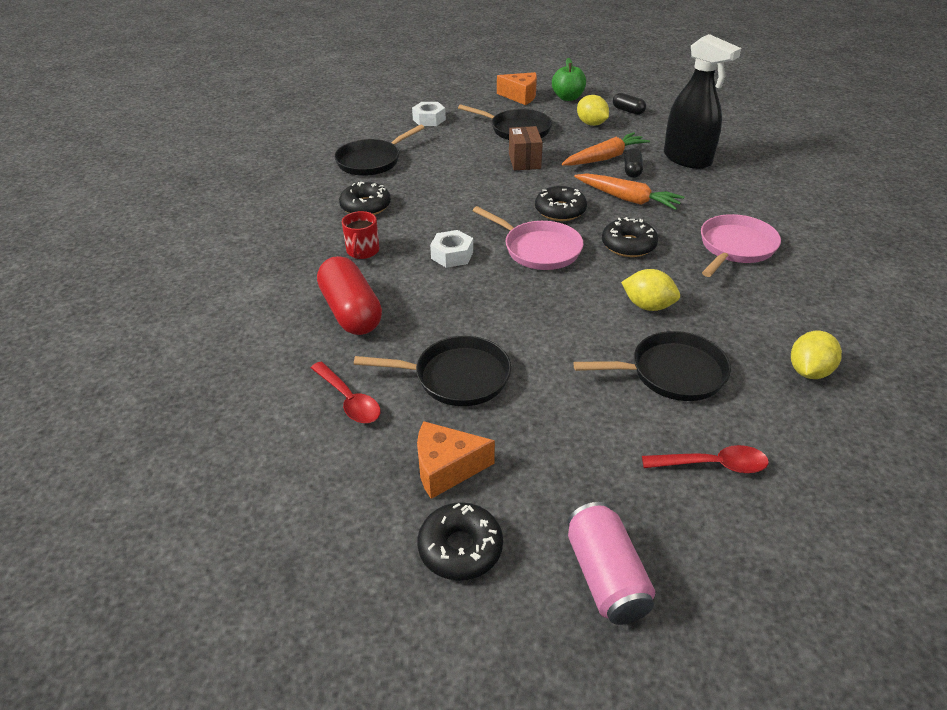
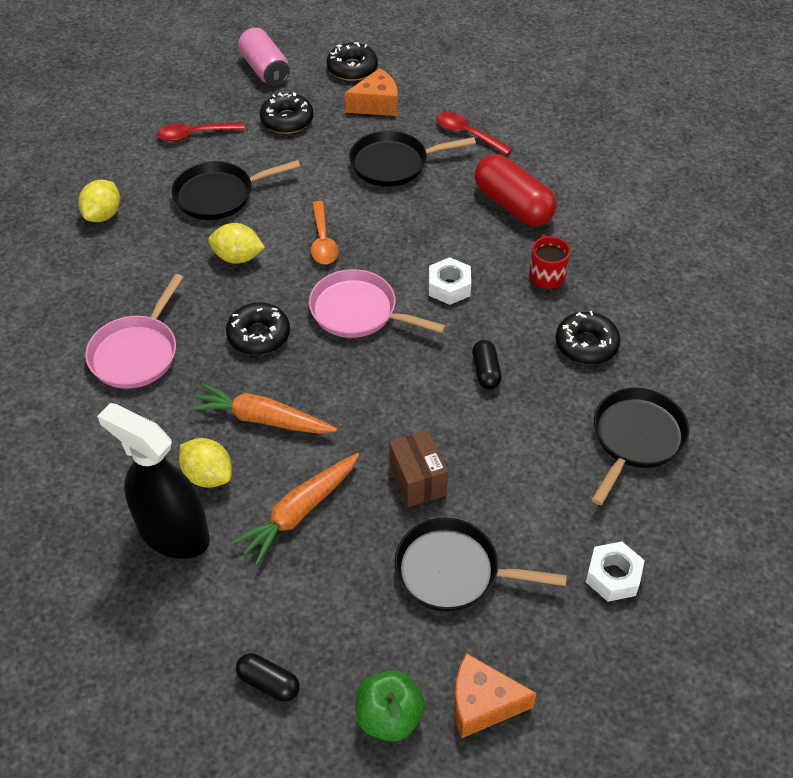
camera: 165 degrees right, 10 degrees up
black donut [535,186,587,221] -> black donut moved to [260,92,314,134]
yellow lemon [577,95,609,126] -> yellow lemon moved to [179,438,232,488]
black capsule [624,148,643,178] -> black capsule moved to [472,340,502,389]
none -> orange spoon [311,201,338,264]

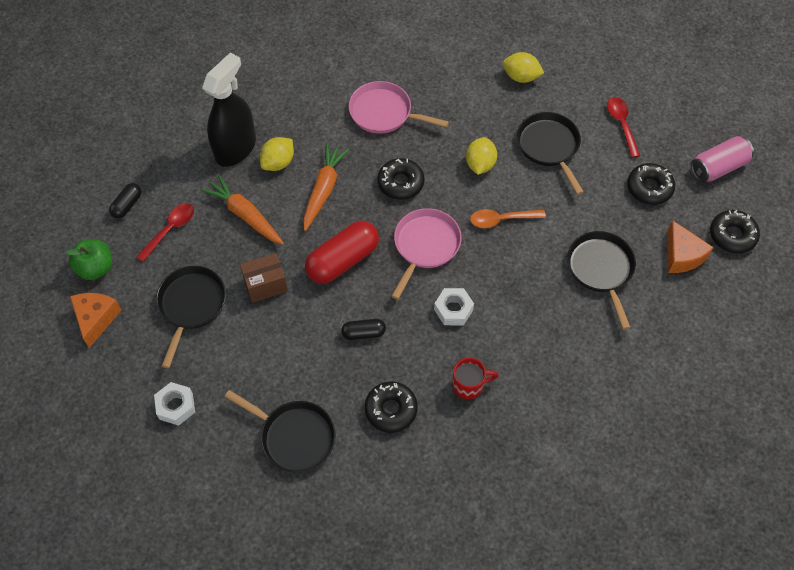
camera: 90 degrees right, 10 degrees up
red spoon [437,112,512,155] -> red spoon moved to [136,203,194,262]
red capsule [475,154,556,226] -> red capsule moved to [305,221,379,284]

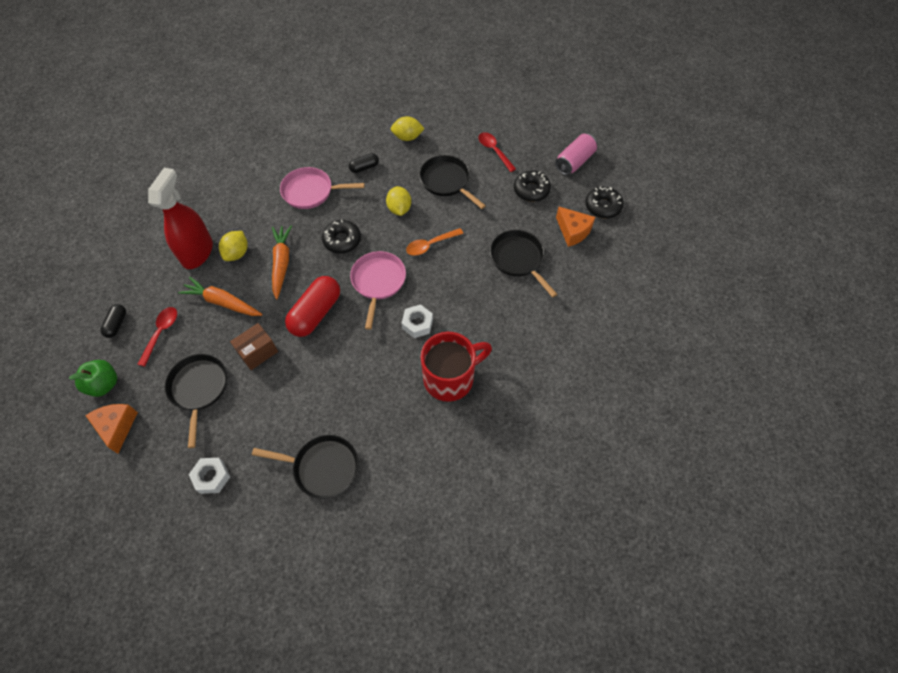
camera: 20 degrees left, 0 degrees up
black spray bottle [202,53,256,167] -> red spray bottle [148,168,213,269]
black capsule [341,319,386,340] -> black capsule moved to [349,153,379,173]
black donut [365,382,418,433] -> none
red mug [452,358,499,399] -> red mug [421,332,492,402], size x1.93

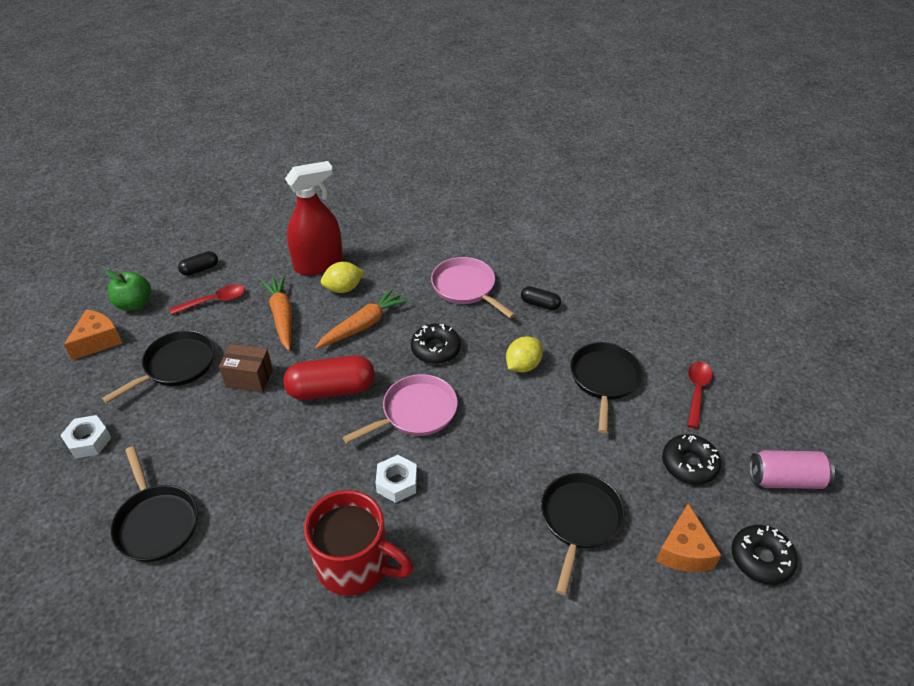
camera: 50 degrees right, 15 degrees down
yellow lemon [391,116,425,141] -> none
orange spoon [406,228,463,256] -> none

